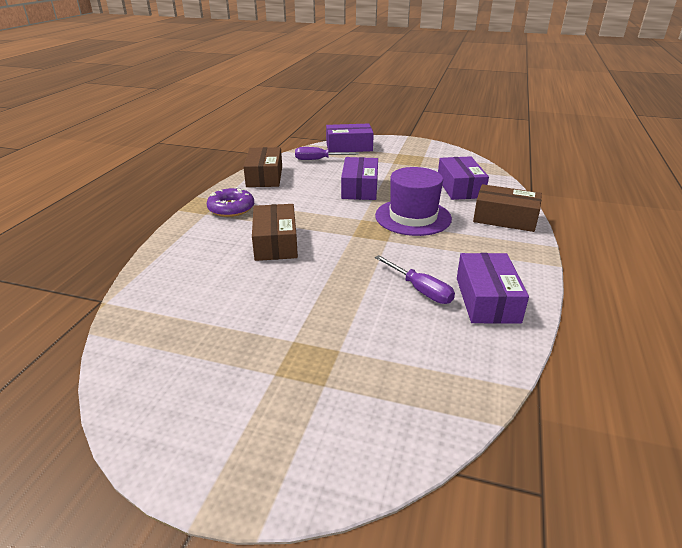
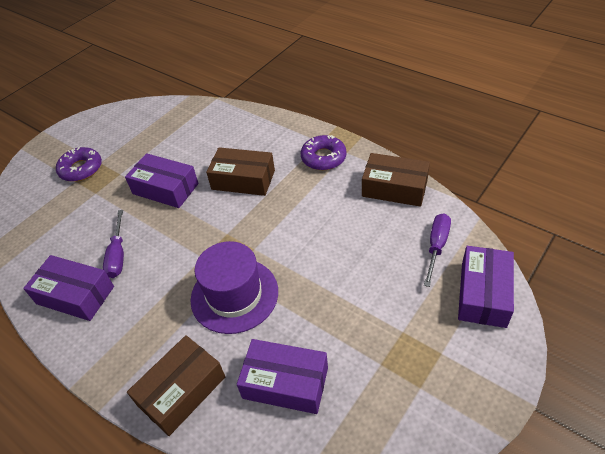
camera: 115 degrees right, 15 degrees up
purple box [341,157,378,200] -> purple box moved to [125,153,199,208]
purple screwdriver [375,255,455,304] -> purple screwdriver turned 75 degrees counterclockwise [103,210,124,278]
none -> purple donut [56,147,102,182]

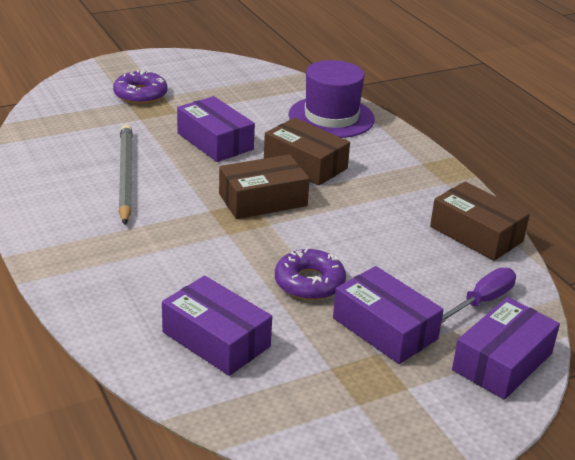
camera: 20 degrees right, 15 degrees down
purple box [23,255,114,321] -> purple box moved to [333,266,444,364]
purple screwdriver [103,210,124,278] -> grey pencil [119,124,133,225]
brown box [127,335,225,436] -> brown box moved to [219,154,310,219]
purple hat [190,241,278,334] -> purple hat moved to [289,60,375,138]
purple donut [300,135,347,170] -> purple donut moved to [275,248,346,300]

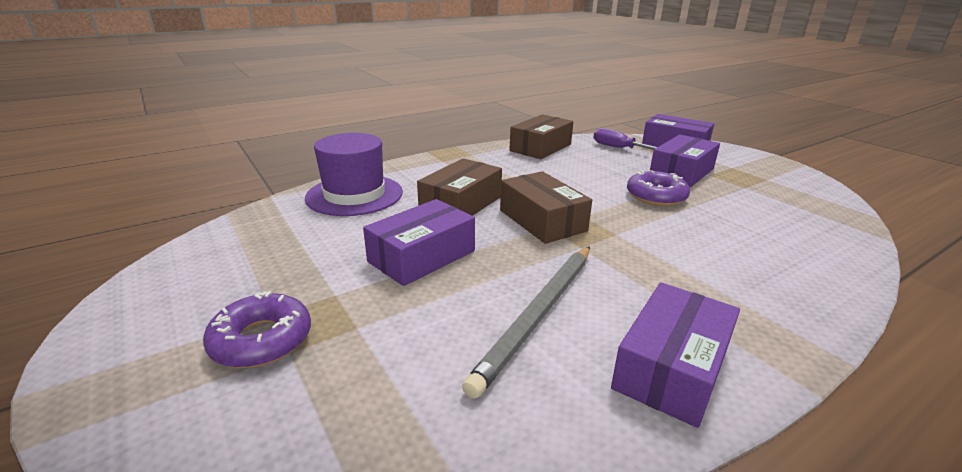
camera: 95 degrees left, 5 degrees down
grey pencil [119,124,133,225] -> grey pencil turned 45 degrees counterclockwise [462,246,590,399]
purple box [162,276,272,376] -> purple box moved to [611,282,740,428]

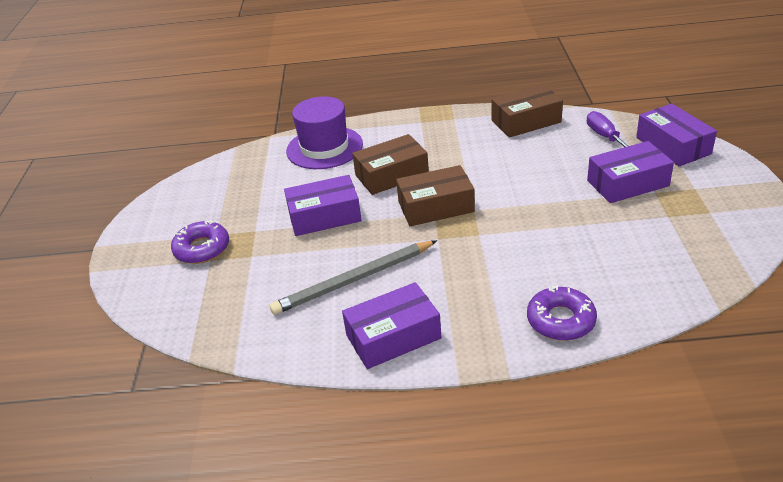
camera: 35 degrees right, 10 degrees up
brown box [500,171,592,244] -> brown box turned 75 degrees clockwise [396,165,475,226]
purple donut [627,170,690,206] -> purple donut moved to [527,286,597,341]

